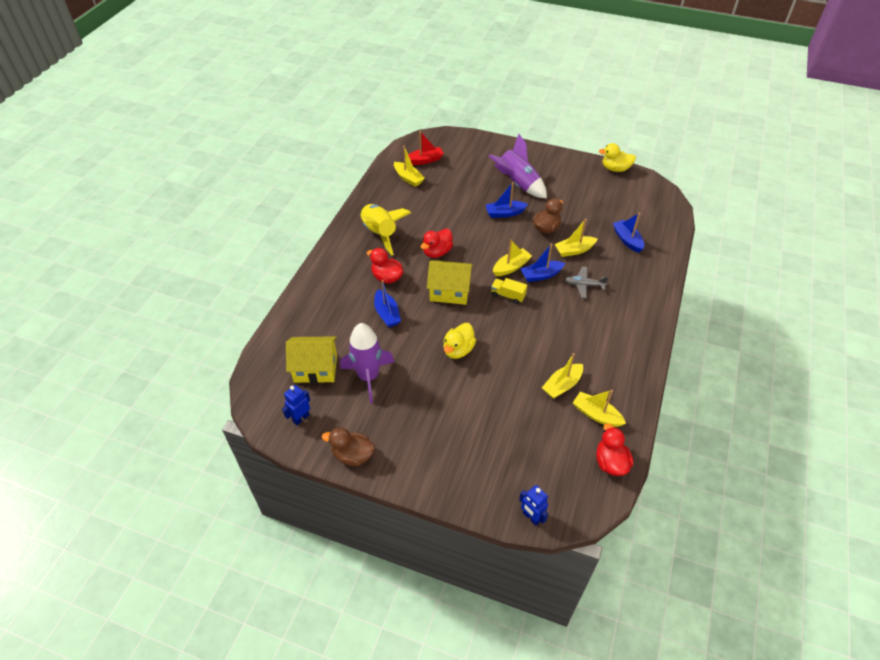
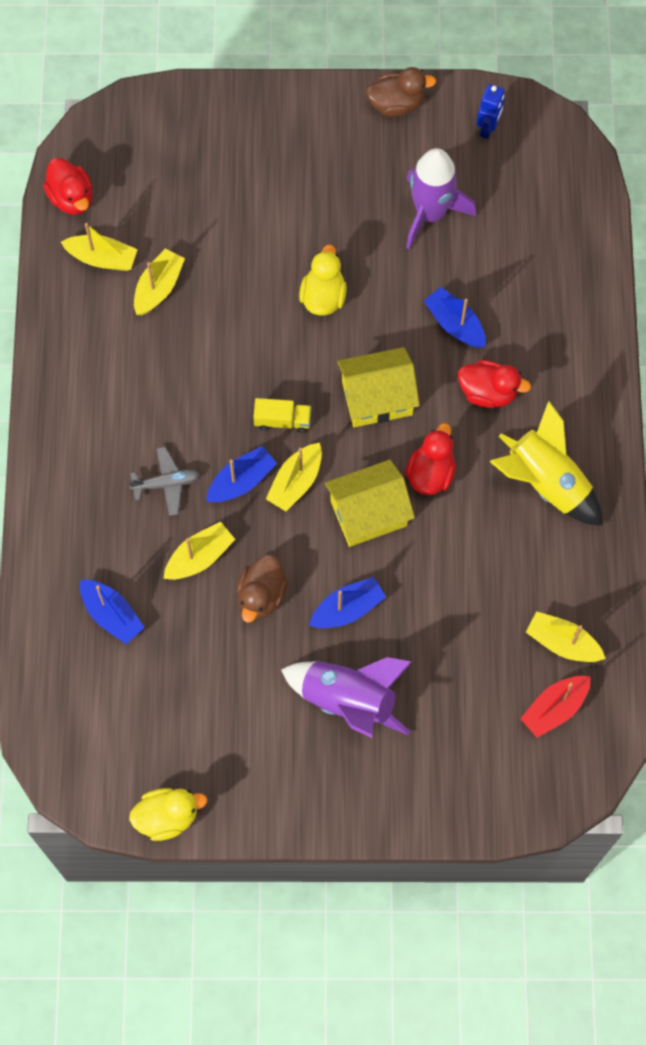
camera: 160 degrees right, 20 degrees up
yellow house [286,336,337,383] -> yellow house moved to [325,460,415,547]
blue robot [519,485,548,526] -> none

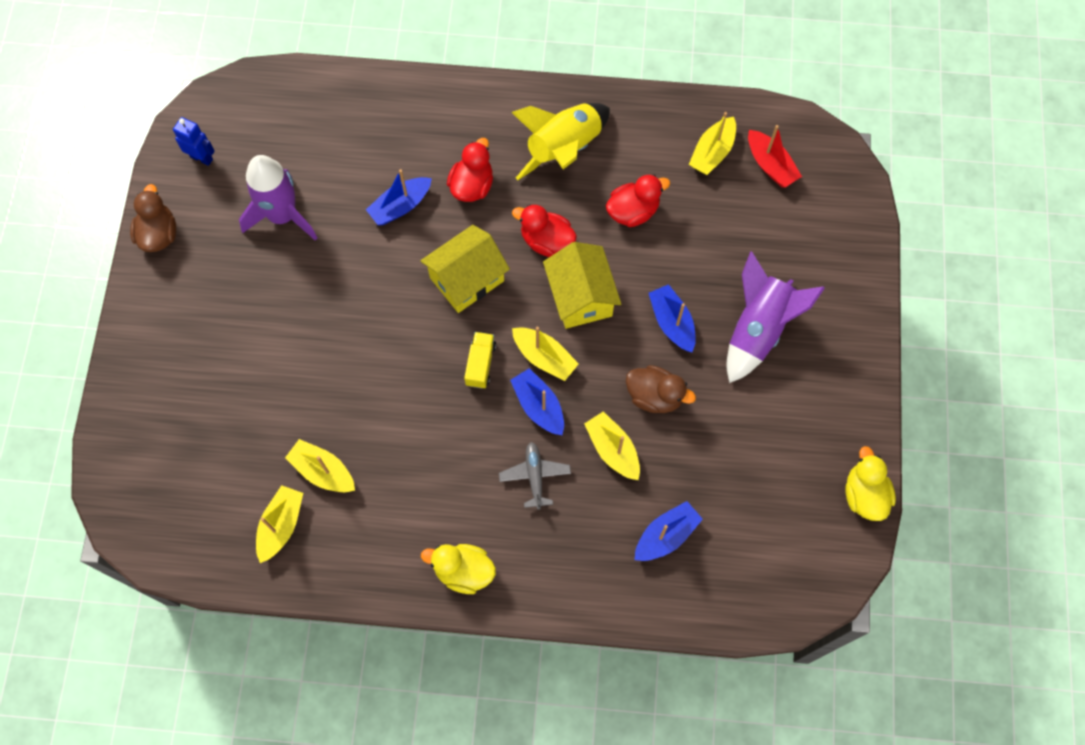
camera: 85 degrees left, 0 degrees up
red duck [43,158,92,215] -> red duck moved to [606,175,670,227]
yellow duck [299,244,347,316] -> yellow duck moved to [421,544,496,594]
yellow house [337,347,420,427] -> yellow house turned 60 degrees clockwise [420,225,510,313]

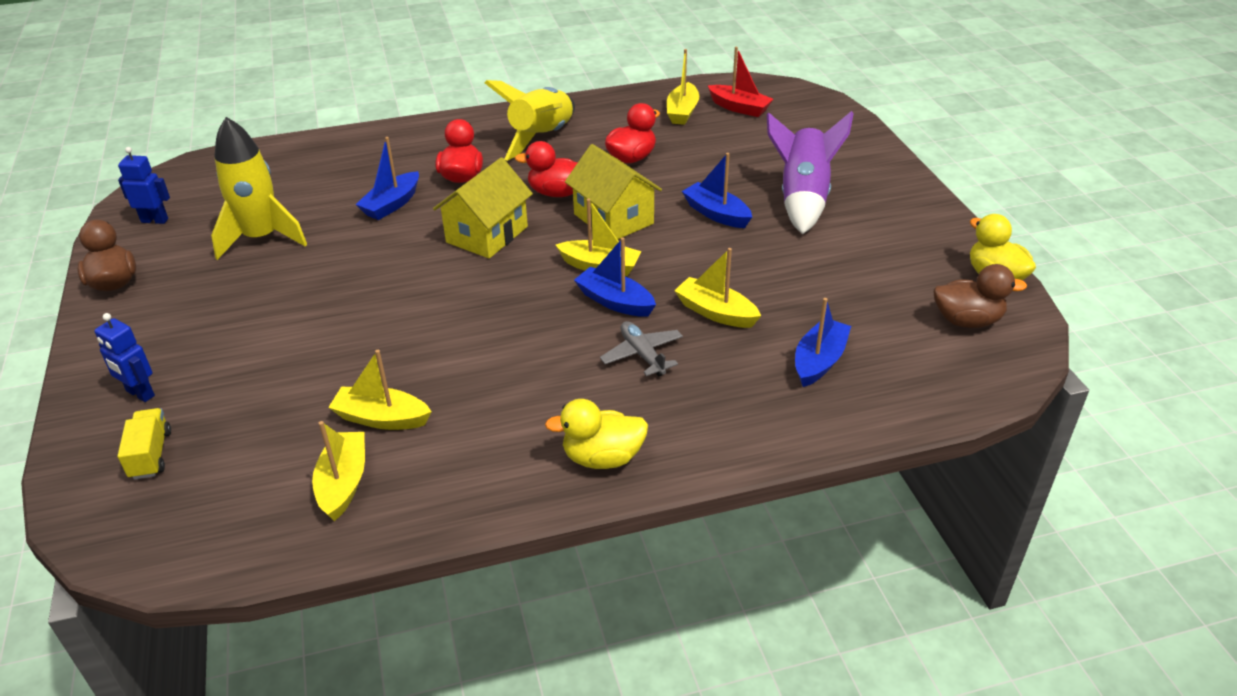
camera: 20 degrees left, 30 degrees down
purple rocket [239,155,317,240] -> yellow rocket [211,117,307,260]
yellow truck [464,332,496,389] -> yellow truck moved to [117,408,171,480]
brown duck [626,365,696,413] -> brown duck moved to [934,264,1027,328]
none -> blue robot [94,313,155,402]

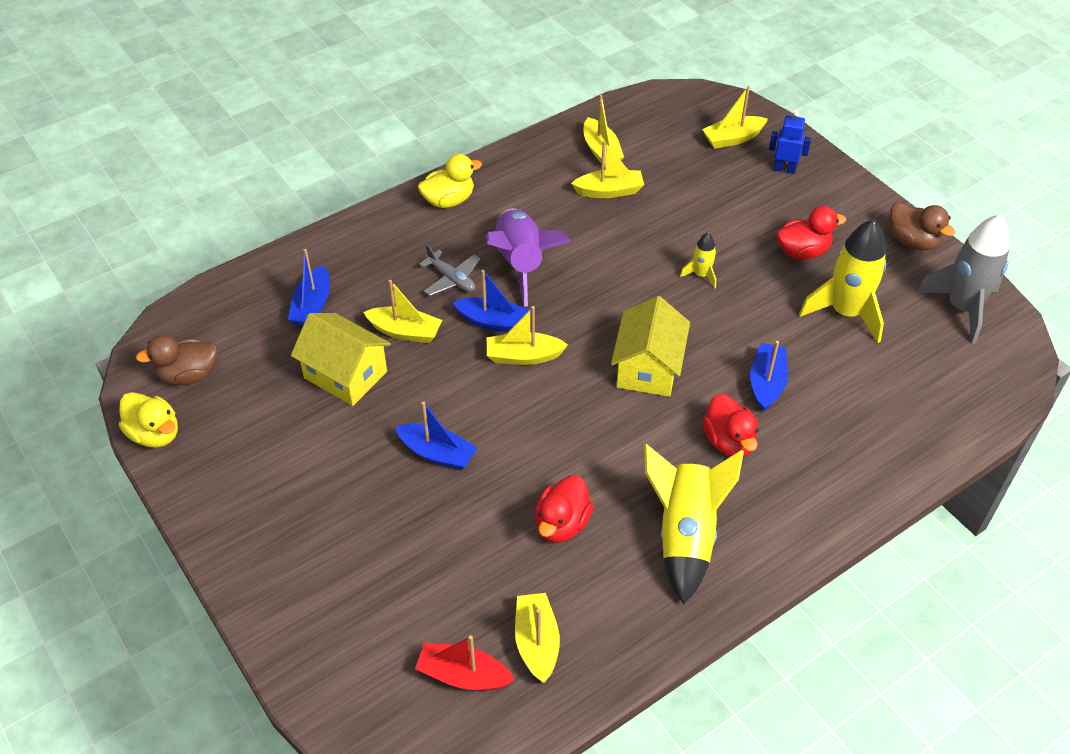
camera: 160 degrees right, 10 degrees up
yellow truck [117,408,171,480] -> yellow boat [702,86,768,149]
blue robot [118,147,170,224] -> grey rocket [916,214,1010,344]
red duck [515,141,578,197] -> red duck moved to [776,206,846,260]
yellow house [565,144,662,240] -> yellow house moved to [291,313,391,406]
purple rocket [767,111,854,234] -> purple rocket moved to [486,209,571,306]
none -> yellow rocket [680,233,716,289]

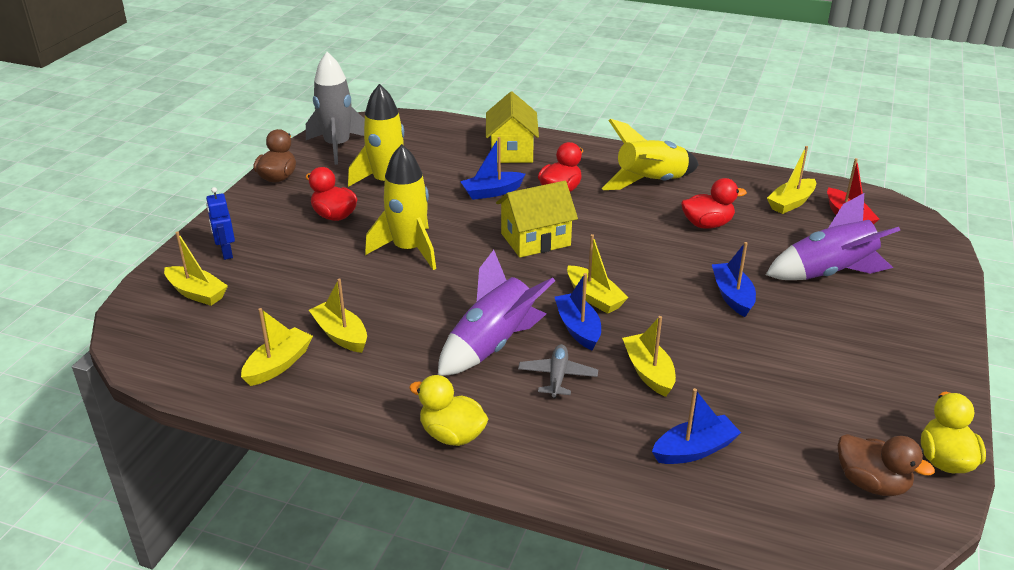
camera: 125 degrees left, 15 degrees down
yellow house [291,313,391,406] -> yellow house moved to [486,92,539,163]
yellow rocket [680,233,716,289] -> yellow rocket [365,144,436,270], size x2.12
none -> purple rocket [766,193,900,280]

